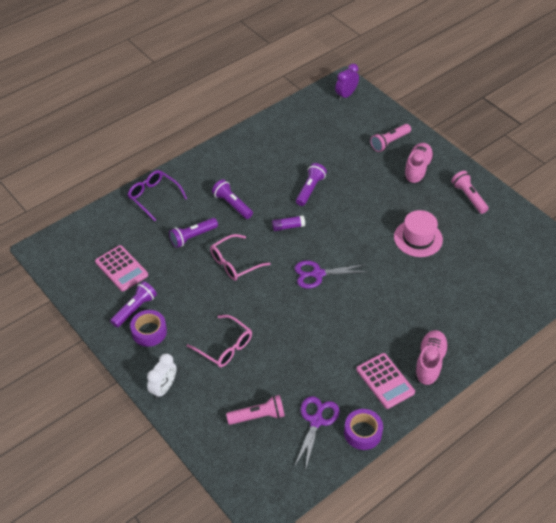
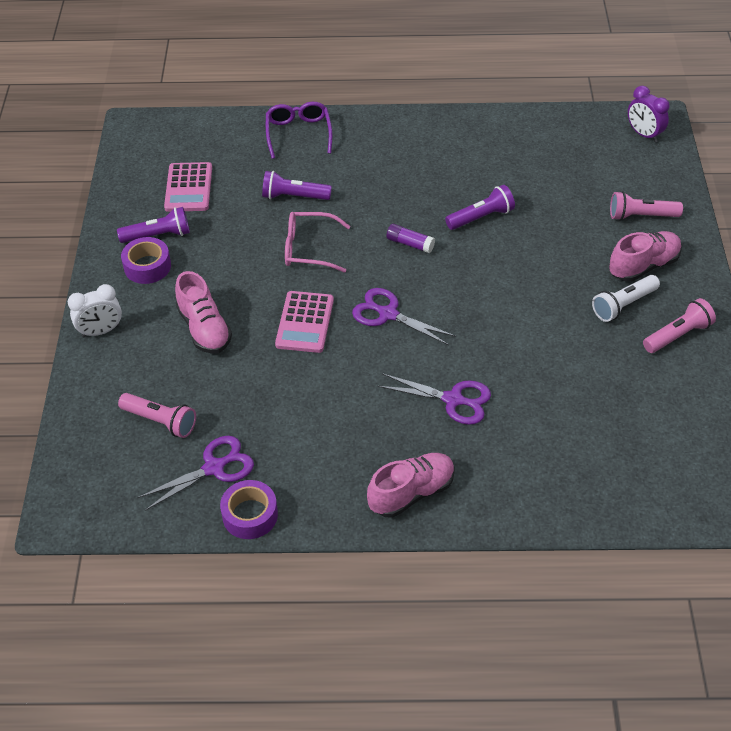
camera: 40 degrees right, 0 degrees up
pink glasses [187,315,252,368] -> pink shoe [175,271,232,354]
purple flashlight [212,179,253,219] -> none
purple clock [335,64,359,101] -> purple clock turned 120 degrees counterclockwise [628,86,670,142]
pink calculator [356,353,415,409] -> pink calculator moved to [275,291,334,353]
pink hat [394,210,443,257] -> none
pink flashlight [451,171,489,214] -> pink flashlight turned 45 degrees clockwise [643,298,716,353]
none -> purple scissors [378,373,491,425]
none -> white flashlight [592,275,660,322]

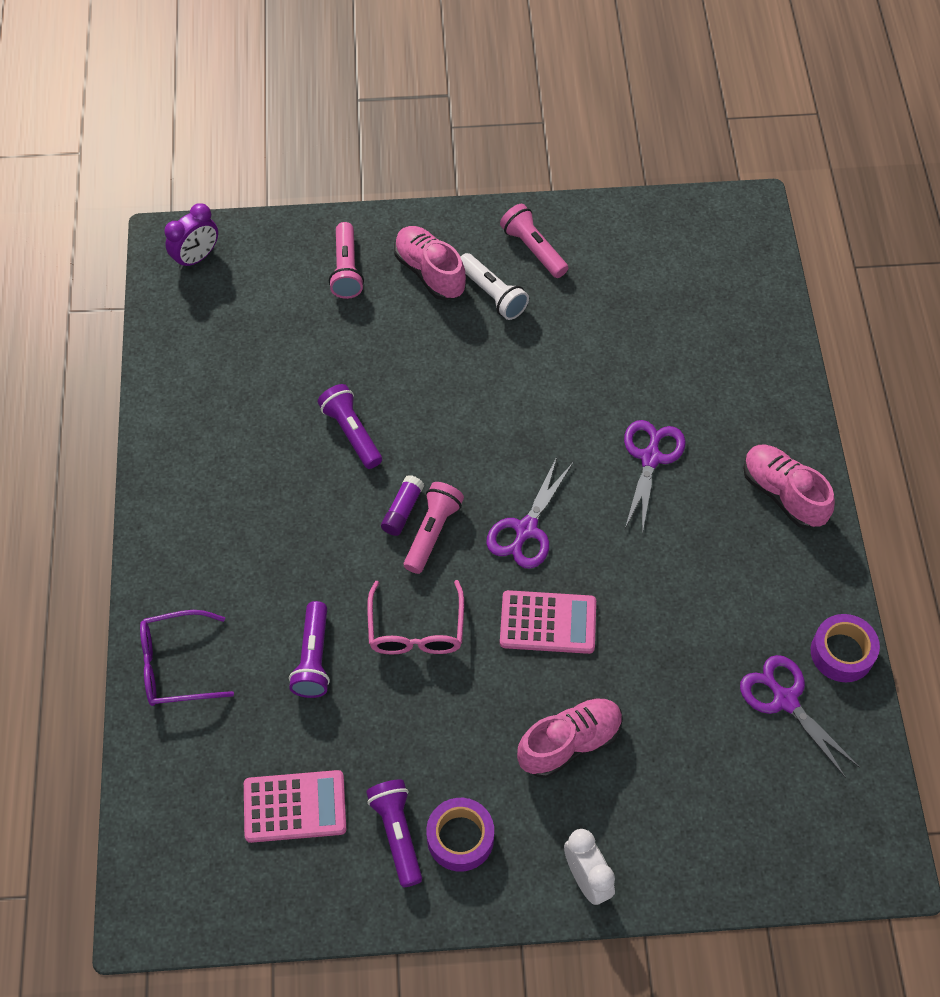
camera: 95 degrees left, 10 degrees up
pink flashlight [118,393,196,438] -> pink flashlight moved to [404,482,464,574]

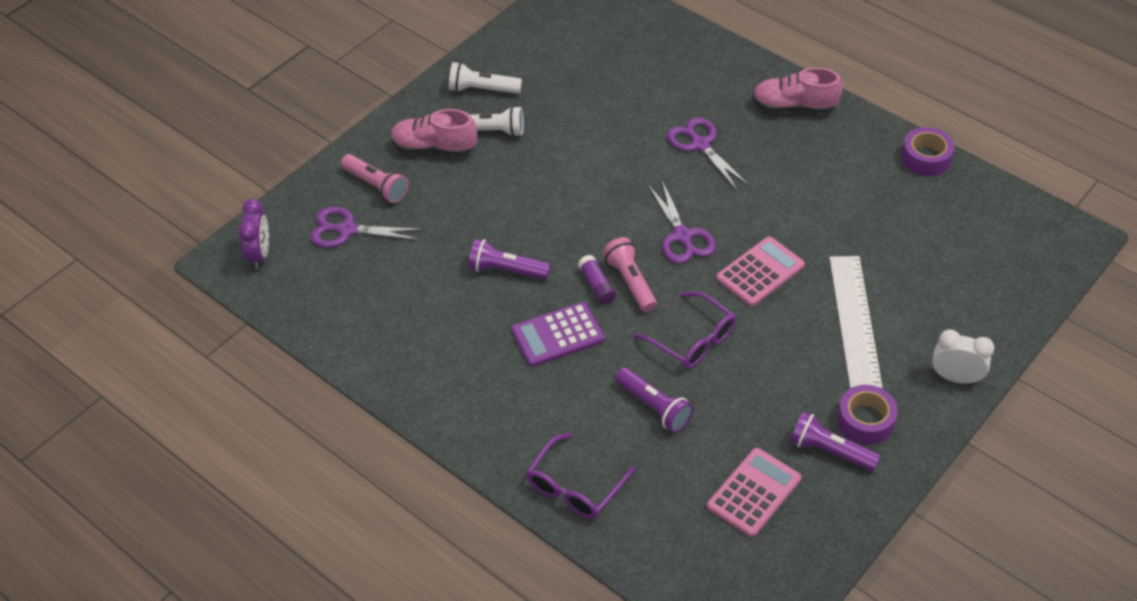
camera: 45 degrees left, 10 degrees down
pink glasses [367,580,464,655] -> purple glasses [634,291,736,369]
pink flashlight [500,204,568,278] -> white flashlight [449,62,522,94]
pink shoe [517,698,623,778] -> white ruler [829,256,883,389]
purple scissors [740,655,860,778] -> purple scissors moved to [310,207,424,248]
none -> purple calculator [511,302,605,367]

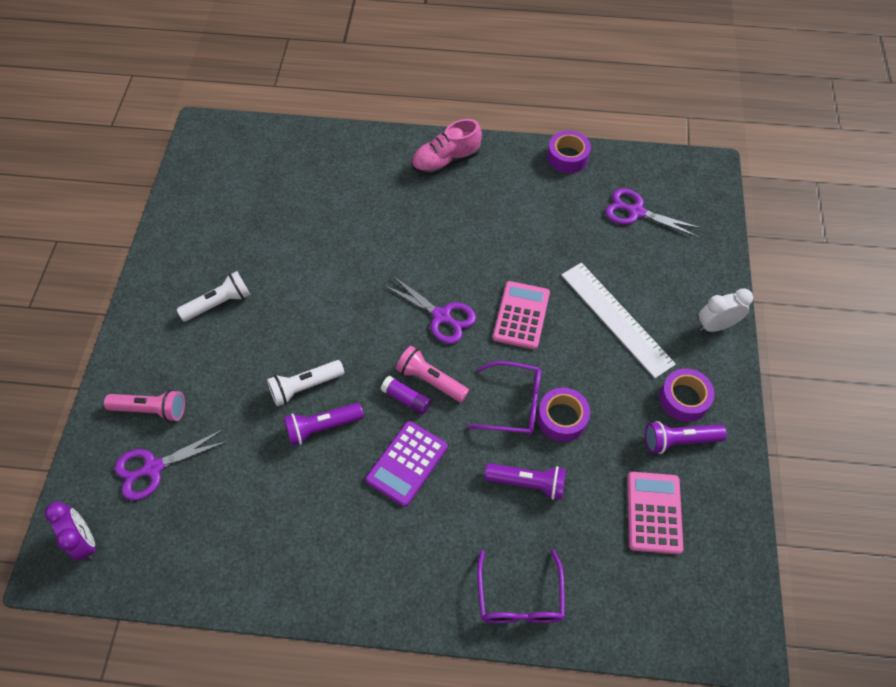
camera: 35 degrees left, 10 degrees up
pink shoe [391,109,477,156] -> none
white flashlight [449,62,522,94] -> white flashlight moved to [267,360,344,407]
purple scissors [667,117,750,190] -> purple scissors moved to [605,188,701,237]
none -> purple tape [537,388,590,442]

